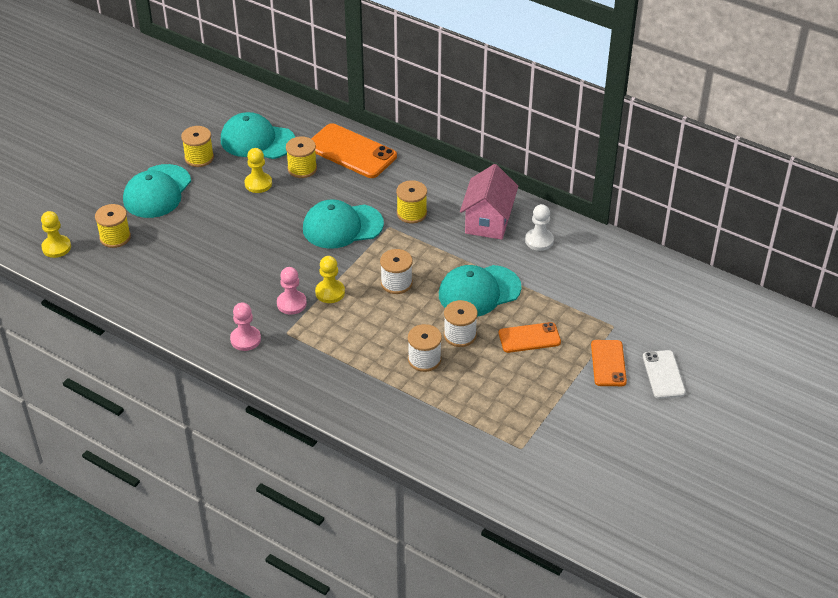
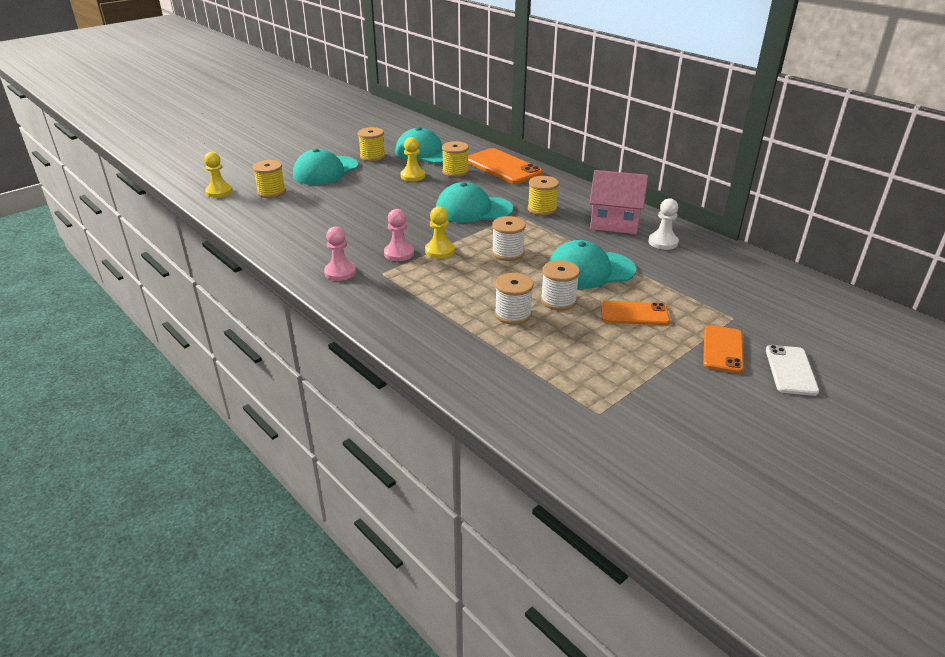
camera: 15 degrees right, 10 degrees down
pink house [460,164,518,240] -> pink house turned 75 degrees clockwise [590,170,648,234]

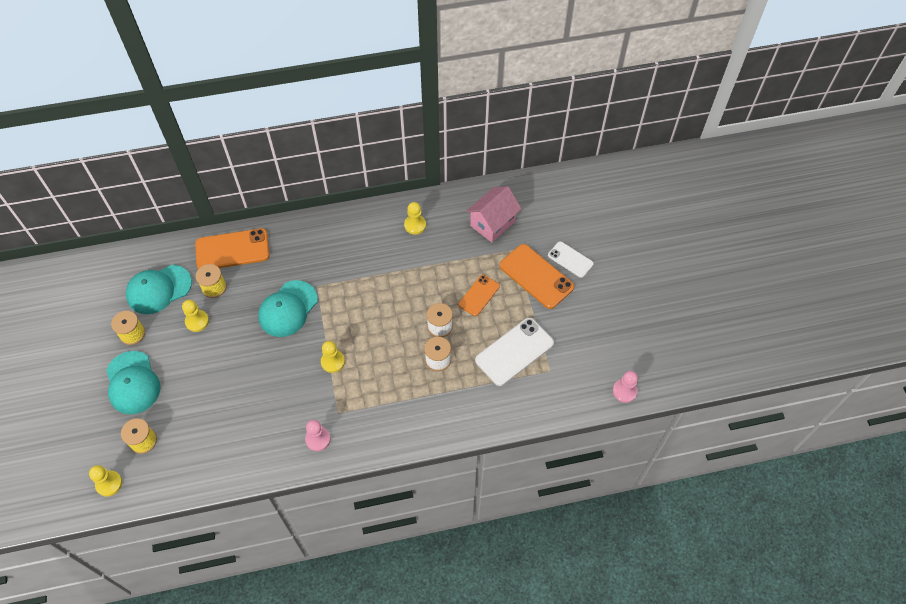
camera: 60 degrees left, 25 degrees up
pink pawn [384,209,414,261] -> pink pawn moved to [613,371,638,403]
white spool [492,216,526,261] -> none
yellow spool [528,176,559,216] -> none
turquoise cap [548,240,636,289] -> none
pink house [590,170,648,234] -> pink house moved to [466,186,522,243]
white pawn [648,198,679,250] -> yellow pawn [404,202,426,235]
orange phone [703,325,744,373] -> orange phone [500,244,574,309], size x1.67
none -> white phone [475,318,554,386]

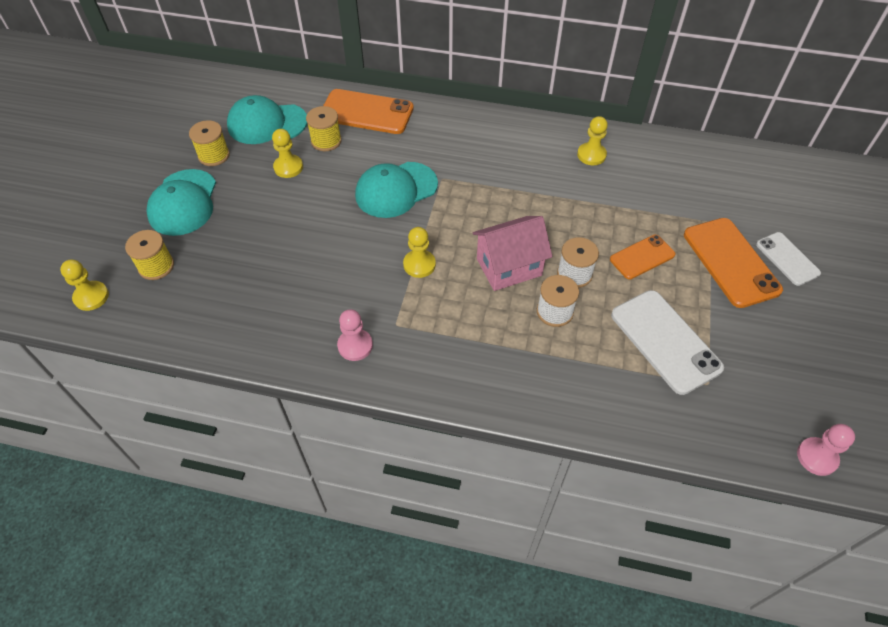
camera: 25 degrees right, 5 degrees down
pink house [466,186,522,243] -> pink house moved to [473,216,553,291]
white phone [475,318,554,386] -> white phone turned 75 degrees clockwise [611,290,724,395]

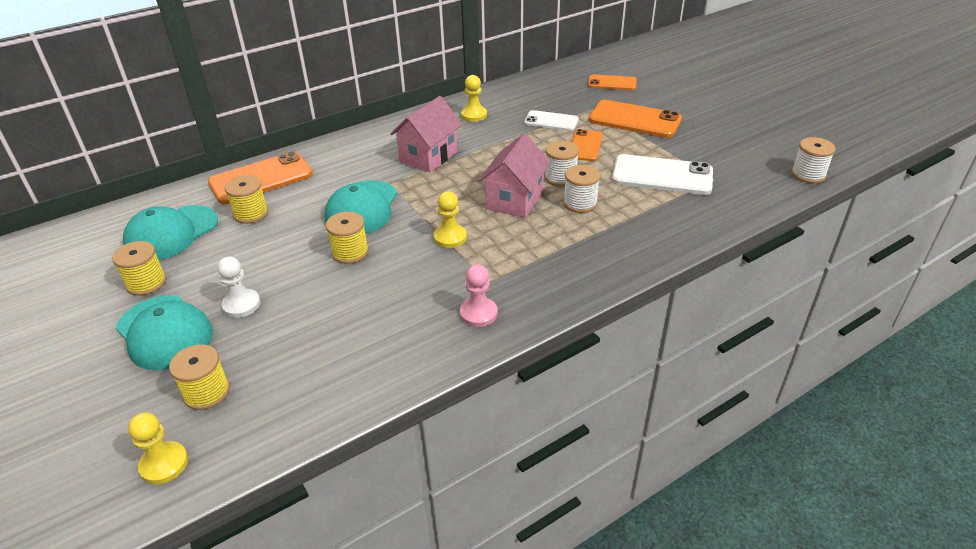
camera: 45 degrees left, 15 degrees down
yellow pawn [272,129,303,178] -> none
white phone [756,232,821,286] -> white phone moved to [524,110,579,131]
pink pawn [797,424,855,476] -> white spool [791,137,836,183]
none -> white pawn [217,256,260,318]
none -> yellow spool [326,211,369,264]
none -> pink house [390,96,462,173]
none -> orange phone [588,74,637,90]

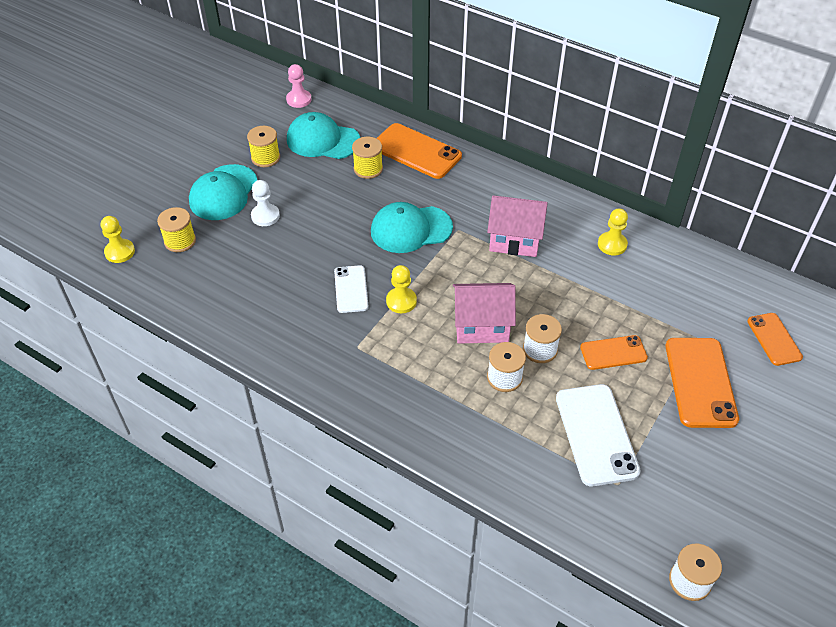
camera: 65 degrees right, 10 degrees up
yellow spool [326,211,369,264] -> none
pink pawn [460,264,498,327] -> pink pawn moved to [286,64,312,108]
white phone [524,110,579,131] -> white phone moved to [334,265,369,313]

